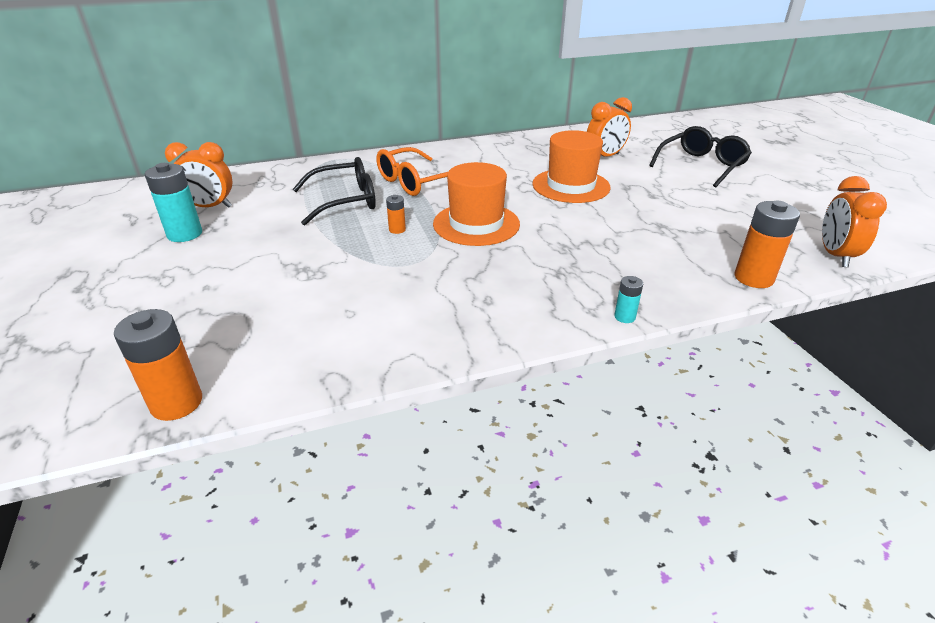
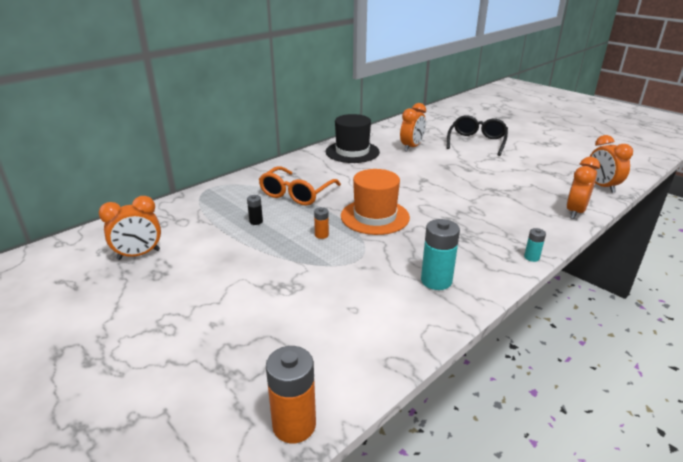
camera: 25 degrees left, 5 degrees down
turquoise battery [145,163,202,242] -> turquoise battery moved to [421,219,460,290]
black glasses [293,157,376,225] -> black battery [247,195,263,225]
orange hat [532,130,611,203] -> none
orange battery [734,201,800,288] -> orange clock [566,157,600,219]
none -> black hat [326,114,380,163]

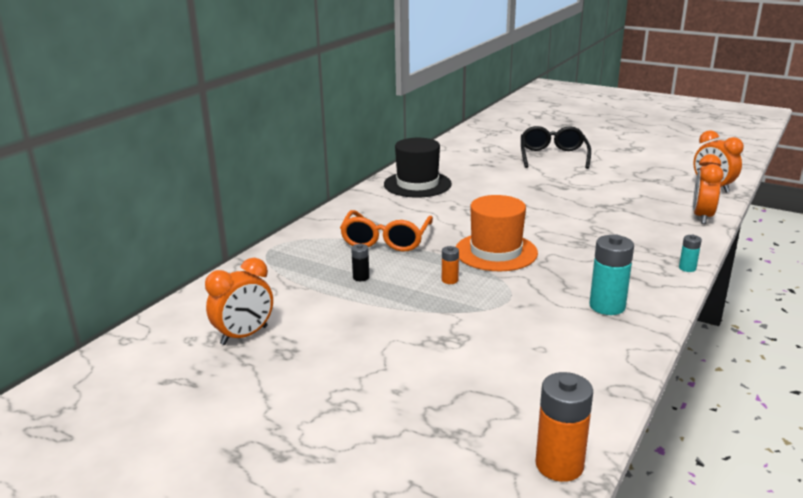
camera: 15 degrees left, 5 degrees down
orange clock [400,103,426,151] -> none

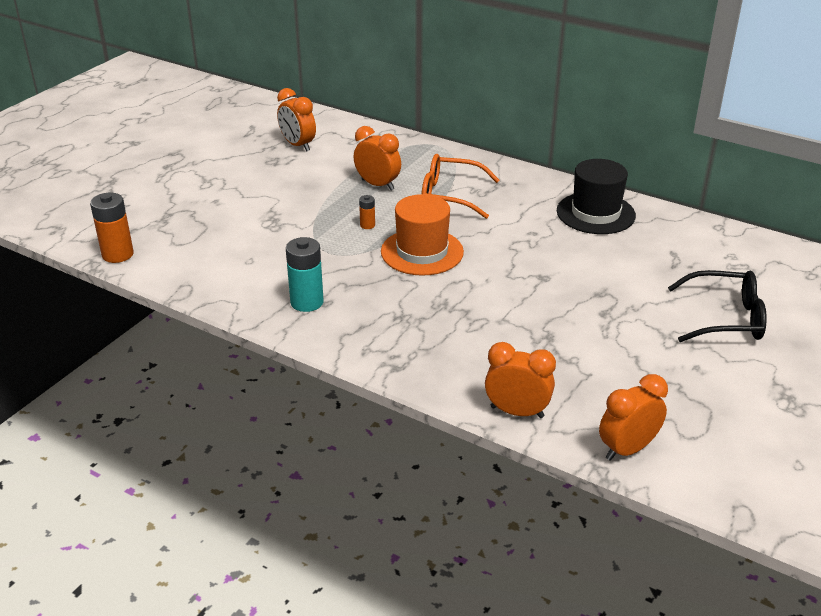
camera: 90 degrees right, 10 degrees up
black battery [351,244,369,281] -> orange clock [354,126,401,191]
turquoise battery [679,235,702,272] -> none

